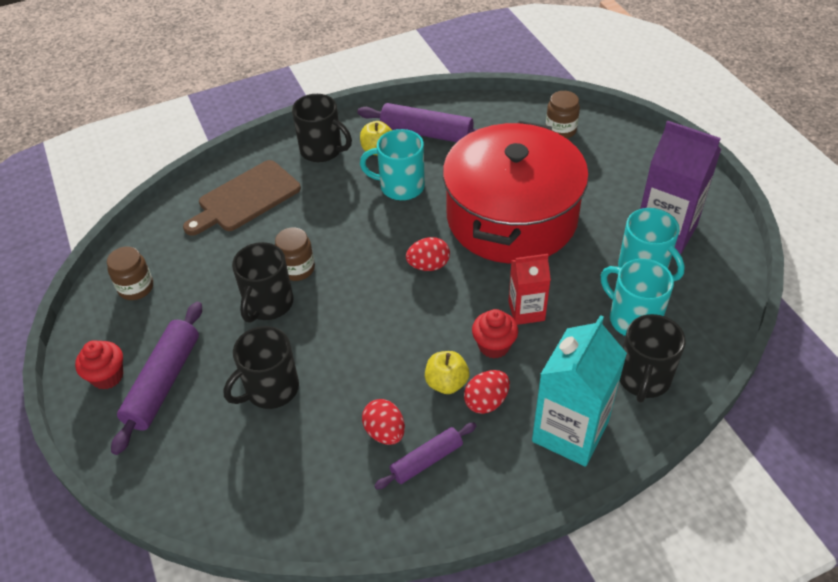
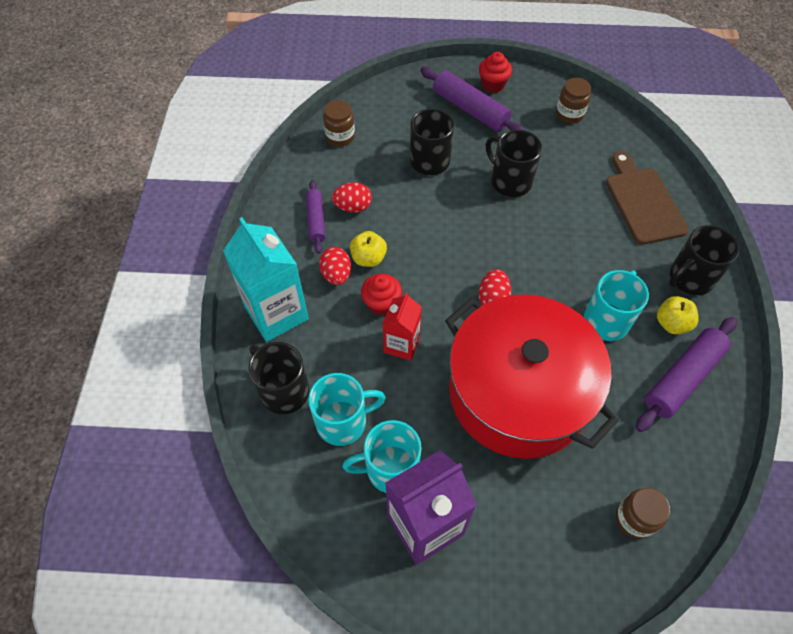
camera: 115 degrees right, 10 degrees up
brown jar [275,227,315,281] -> brown jar moved to [323,100,355,146]

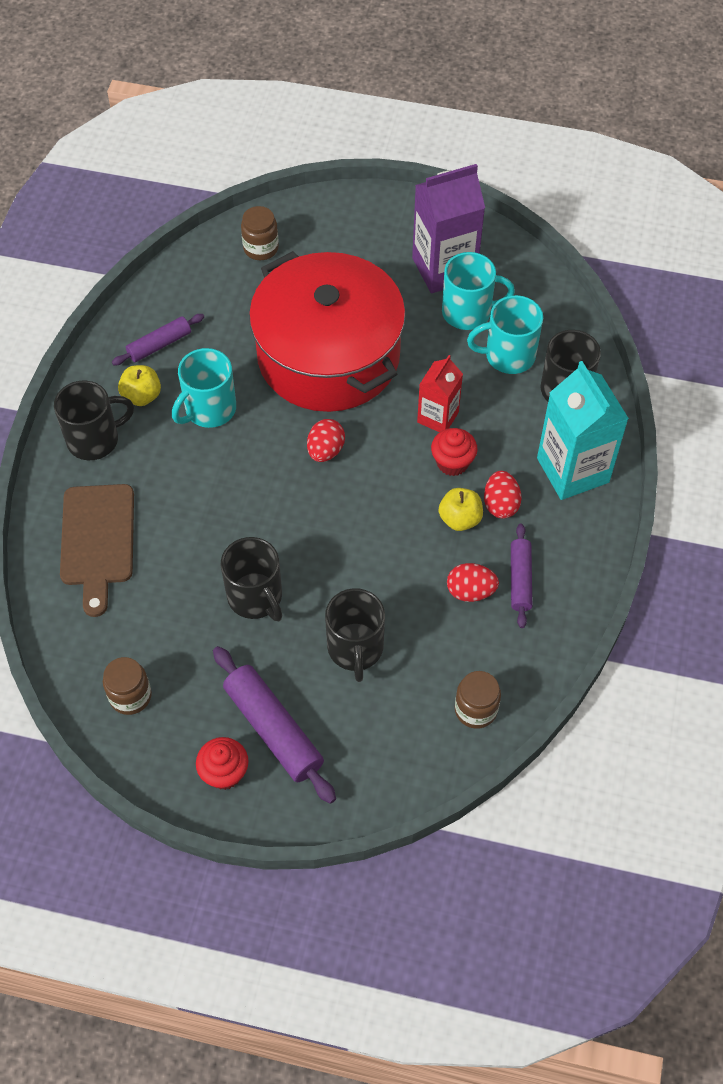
camera: 170 degrees left, 0 degrees up
purple rolling pin [636,317,737,432] -> purple rolling pin [112,314,204,365], size x0.61

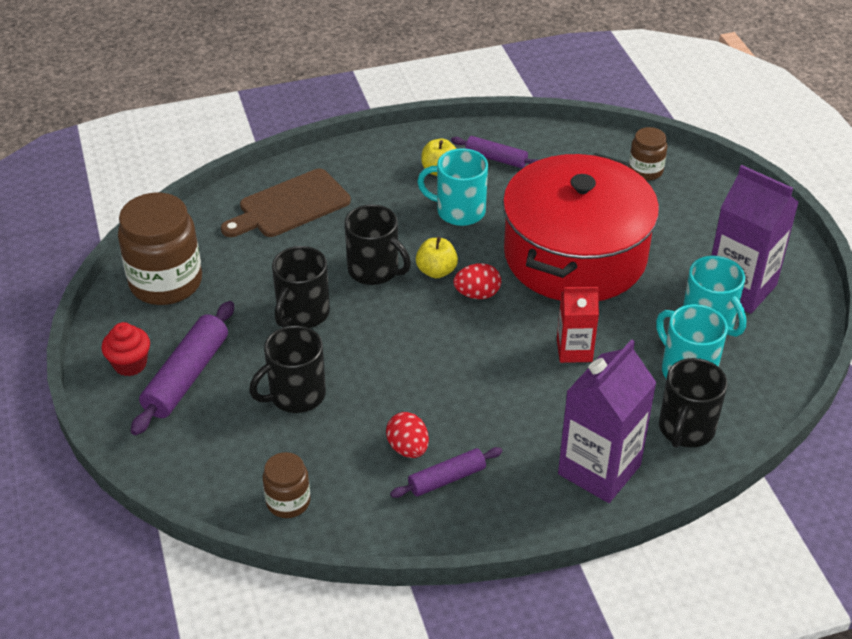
camera: 60 degrees right, 15 degrees down
black mug [54,380,134,460] -> black mug moved to [344,204,411,285]
brown jar [103,657,152,715] -> brown jar [118,193,202,305], size x1.93
red cupcake [431,428,478,476] -> none
yellow apple [439,488,483,531] -> yellow apple moved to [416,237,458,278]
red egg [484,471,522,518] -> none
turquoise carton [537,361,629,500] -> purple carton [558,339,657,503]

